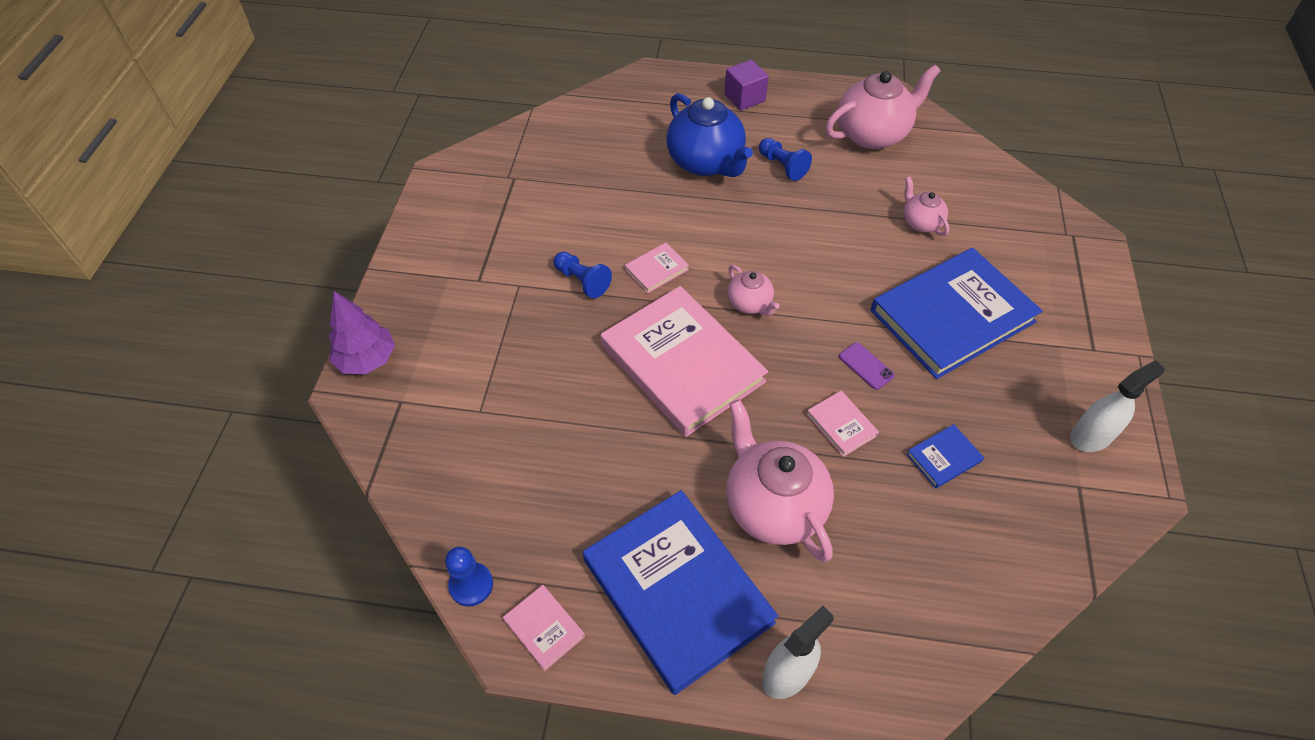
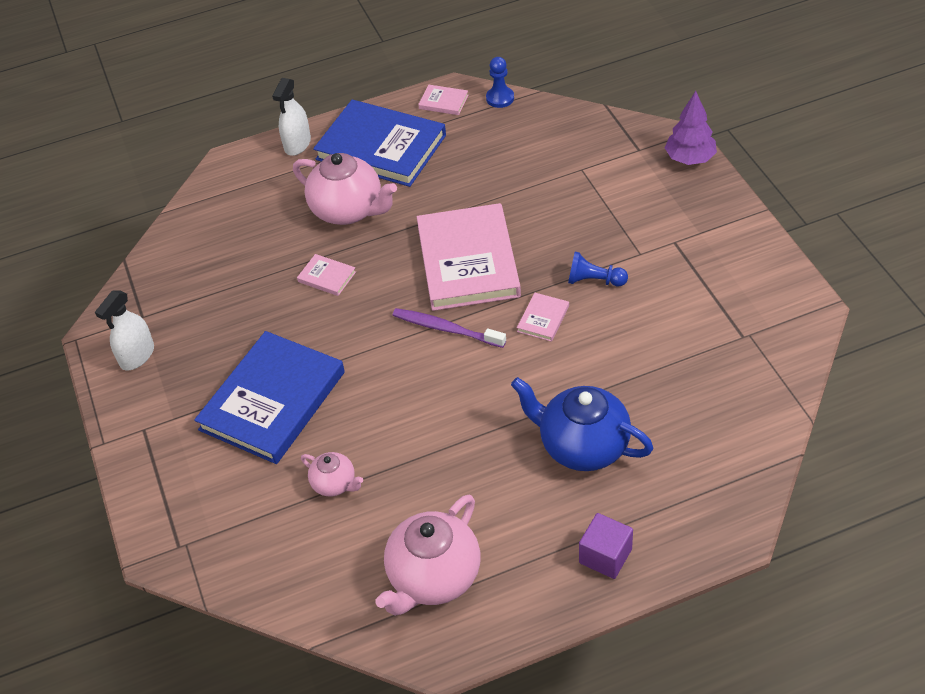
camera: 155 degrees right, 5 degrees down
pink book [601,286,768,437] -> pink book turned 60 degrees clockwise [417,203,521,311]
pink teapot [728,265,779,316] -> purple toothbrush [393,308,506,348]
blue pawn [759,138,812,181] -> none
purple phone [839,342,895,390] -> none
blue book [906,424,984,489] -> none

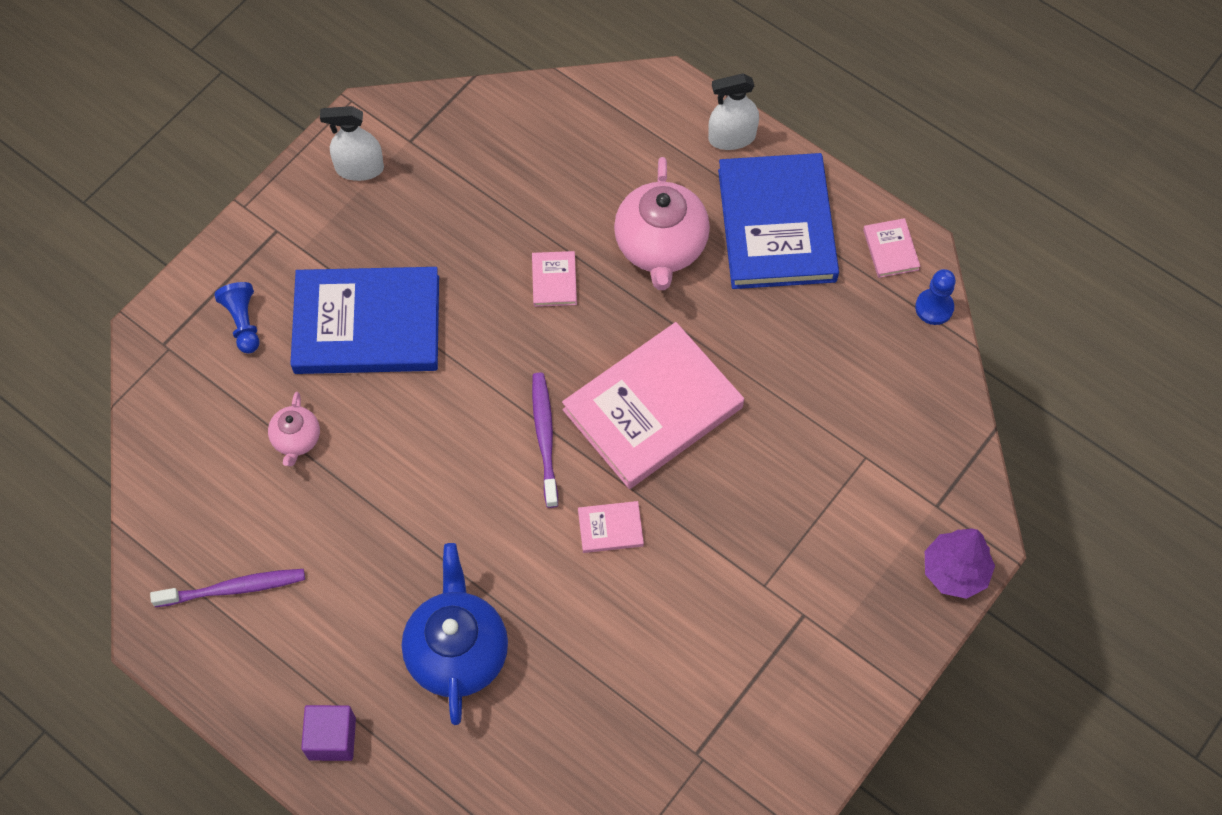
camera: 55 degrees right, 15 degrees up
pink teapot [376,494,480,616] -> purple toothbrush [150,569,305,607]
blue pawn [568,252,628,286] -> blue pawn moved to [214,282,259,354]

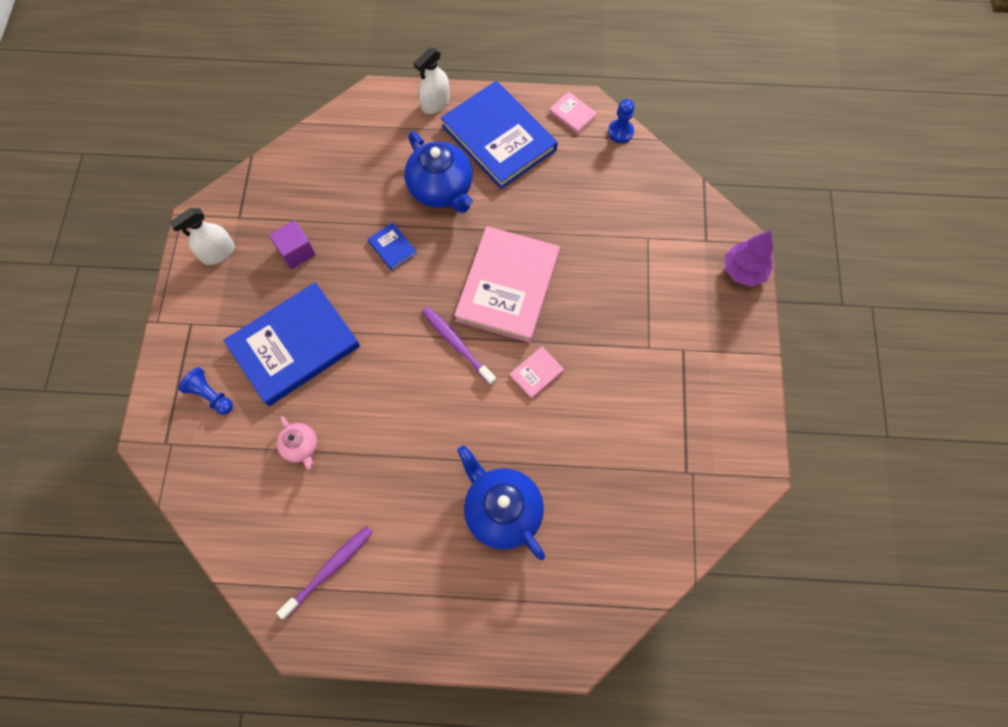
camera: 35 degrees left, 5 degrees up
purple cube [301,705,356,761] -> purple cube moved to [269,220,315,269]
pink book [532,251,577,307] -> blue book [368,222,417,270]
pink teapot [614,157,710,290] -> blue teapot [404,131,473,213]

